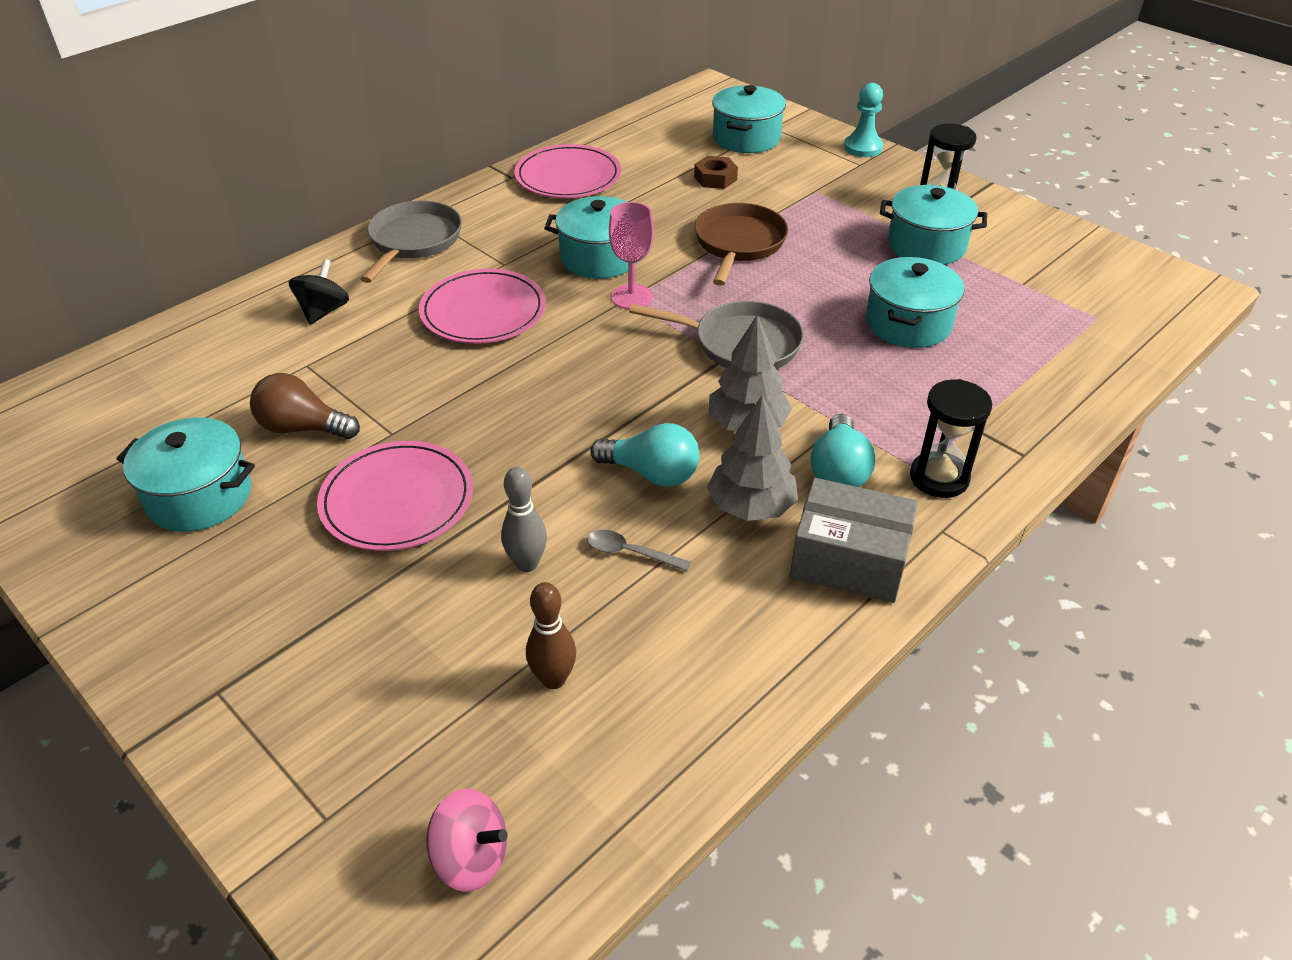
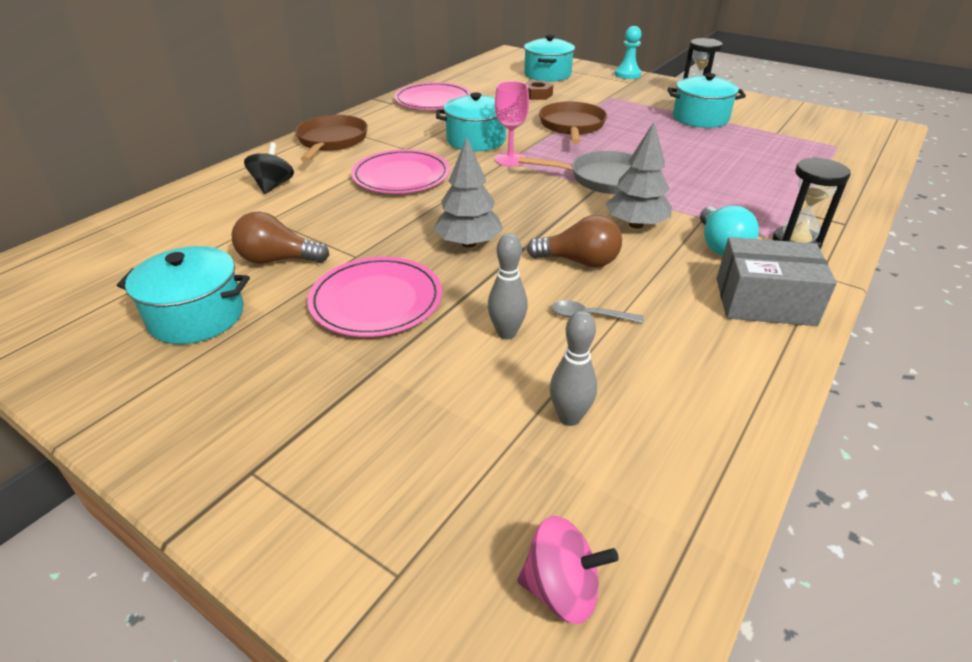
camera: 10 degrees left, 5 degrees down
grey pan [360,201,462,283] -> brown pan [295,115,368,162]
brown bowling pin [526,582,576,689] -> grey bowling pin [550,311,597,426]
turquoise light bulb [590,423,699,487] -> brown light bulb [527,215,622,267]
grey tree [707,395,798,521] -> grey tree moved to [433,137,503,248]
turquoise pot [866,257,964,348] -> none

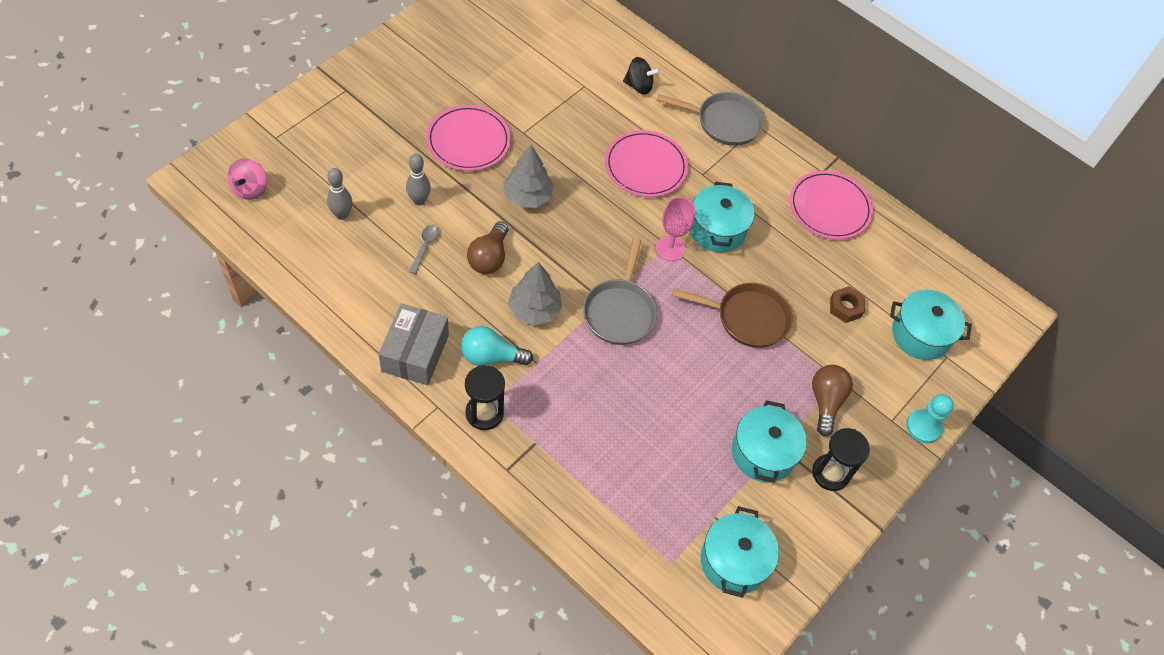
camera: 90 degrees right, 20 degrees up
turquoise pot [117,246,250,344] -> turquoise pot moved to [700,506,779,598]
brown light bulb [232,212,329,264] -> brown light bulb moved to [812,365,853,436]
brown pan [295,115,368,162] -> grey pan [657,92,764,146]

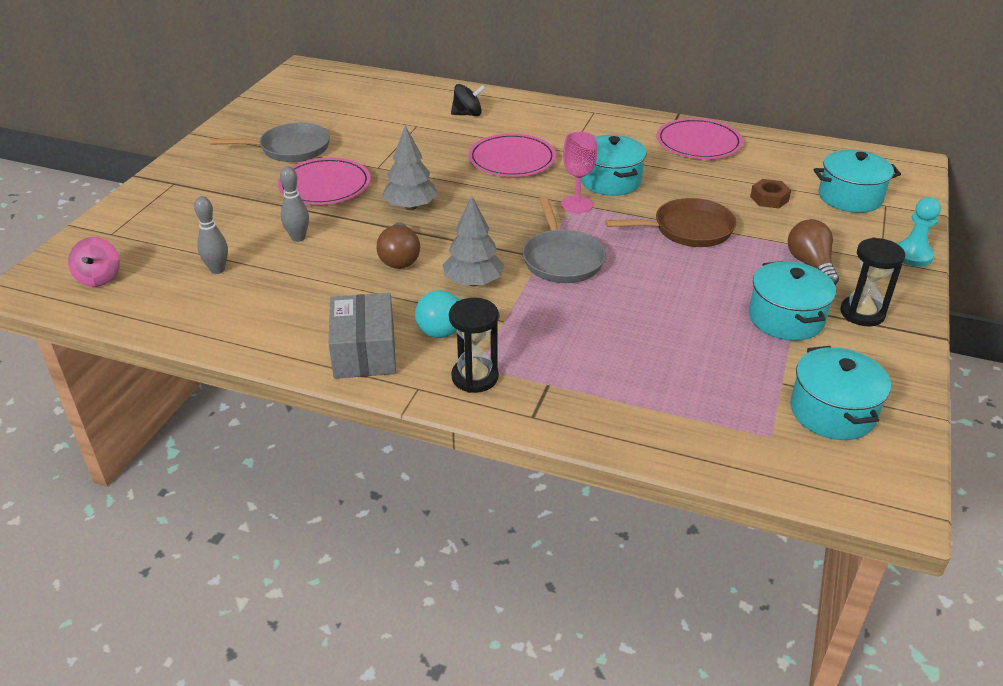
camera: 15 degrees left, 20 degrees down
grey spoon [409,224,439,274] -> none
grey pan [657,92,764,146] -> grey pan moved to [210,123,330,162]

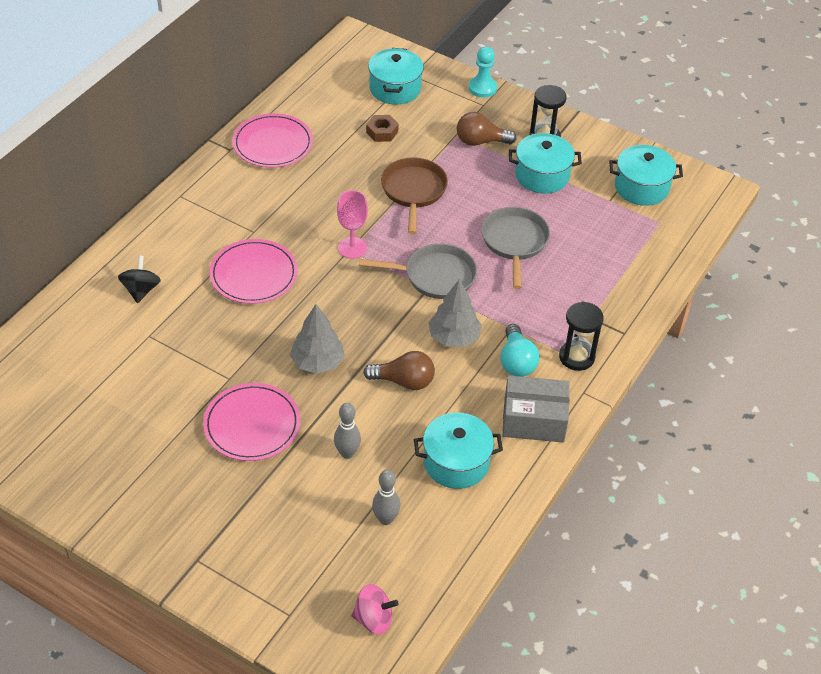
camera: 80 degrees left, 10 degrees up
grey pan [210,123,330,162] -> grey pan moved to [481,207,550,289]
turquoise pot [581,135,647,196] -> turquoise pot moved to [414,413,503,489]

